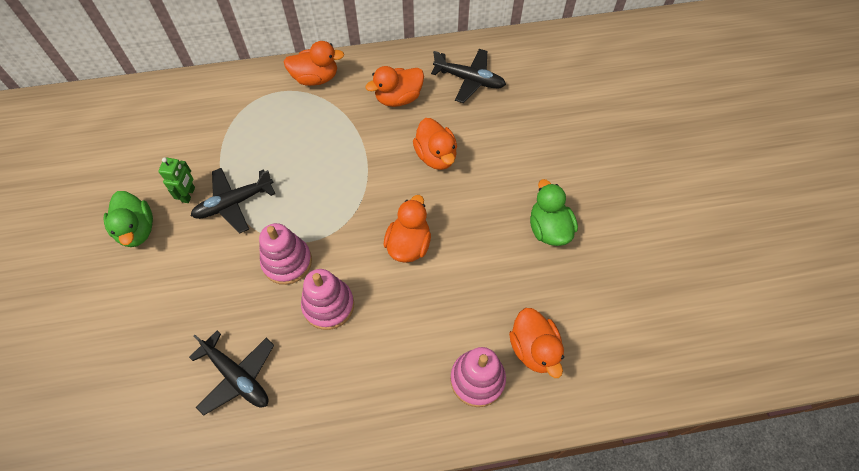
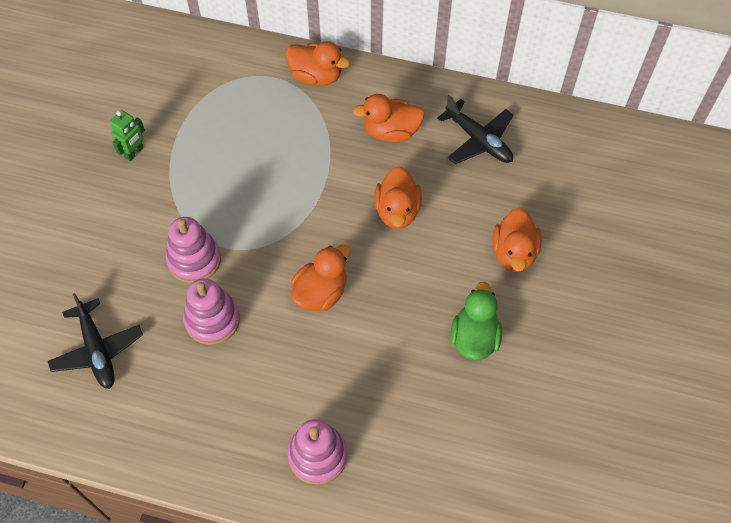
camera: 25 degrees right, 0 degrees up
green duck [104,191,153,247] -> none
black plane [191,168,275,233] -> none
orange duck [509,308,564,378] -> orange duck moved to [493,208,542,272]

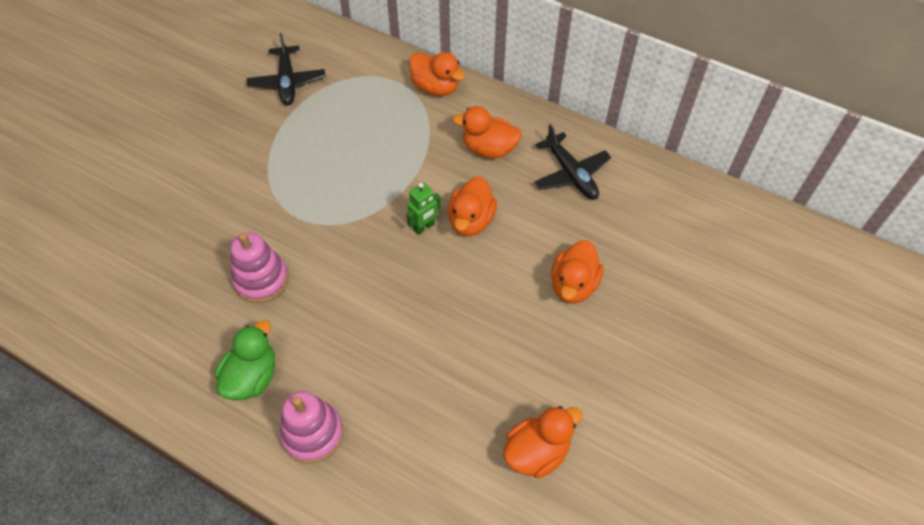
camera: 15 degrees right, 5 degrees down
black plane [48,293,143,389] -> black plane moved to [247,33,325,106]
green robot [110,110,145,161] -> green robot moved to [406,182,441,235]
pink stacking toy [166,217,221,283] -> none
orange duck [291,244,351,311] -> orange duck moved to [503,406,582,478]
green duck [450,282,502,360] -> green duck moved to [215,320,275,400]

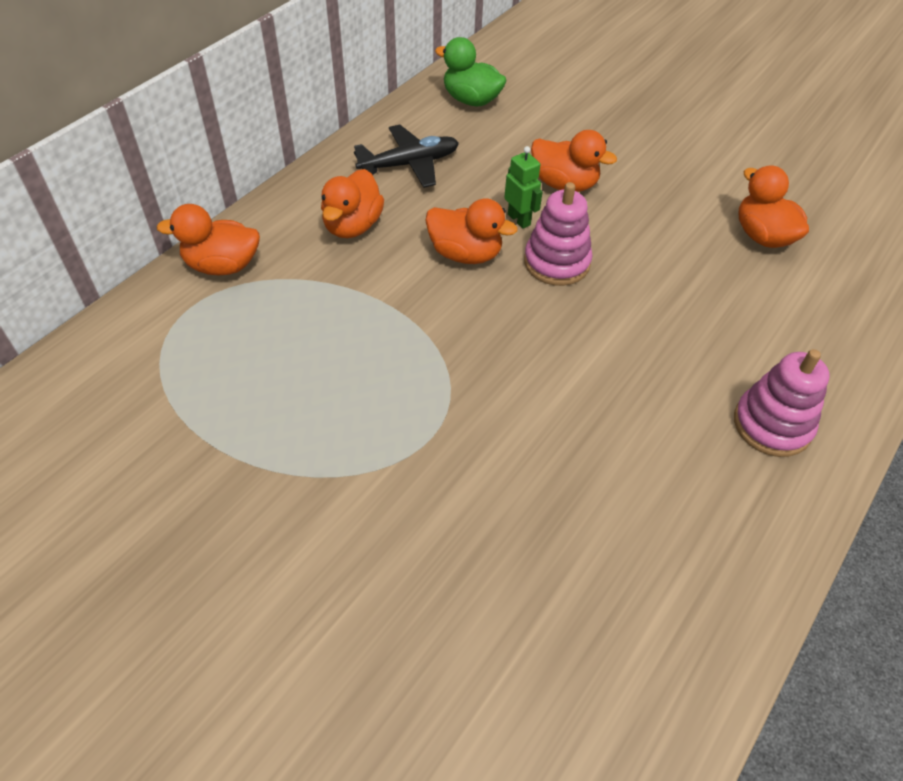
camera: 85 degrees left, 5 degrees down
green duck [215,320,275,400] -> green duck moved to [435,37,507,106]
pink stacking toy [230,232,289,303] -> pink stacking toy moved to [524,182,592,286]
black plane [247,33,325,106] -> none
green robot [406,182,441,235] -> green robot moved to [504,146,543,229]
orange duck [409,52,465,96] -> orange duck turned 135 degrees counterclockwise [157,204,260,276]

